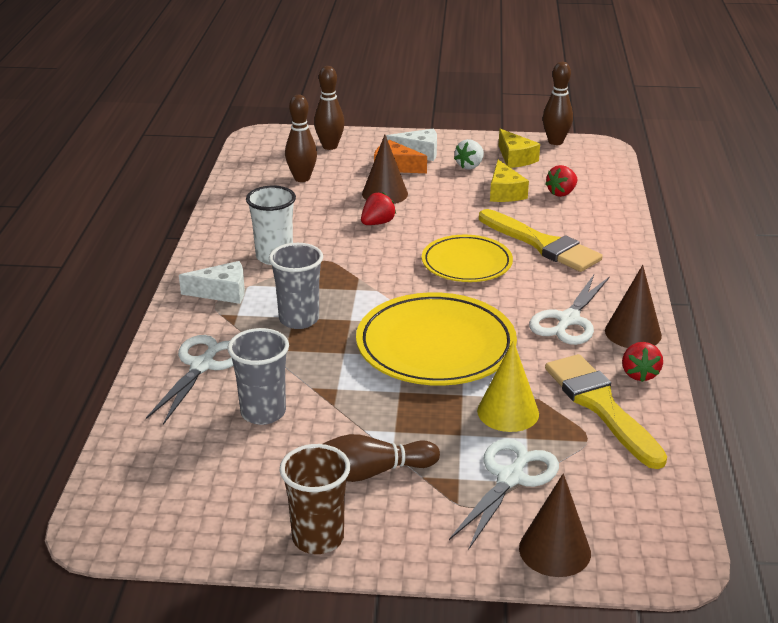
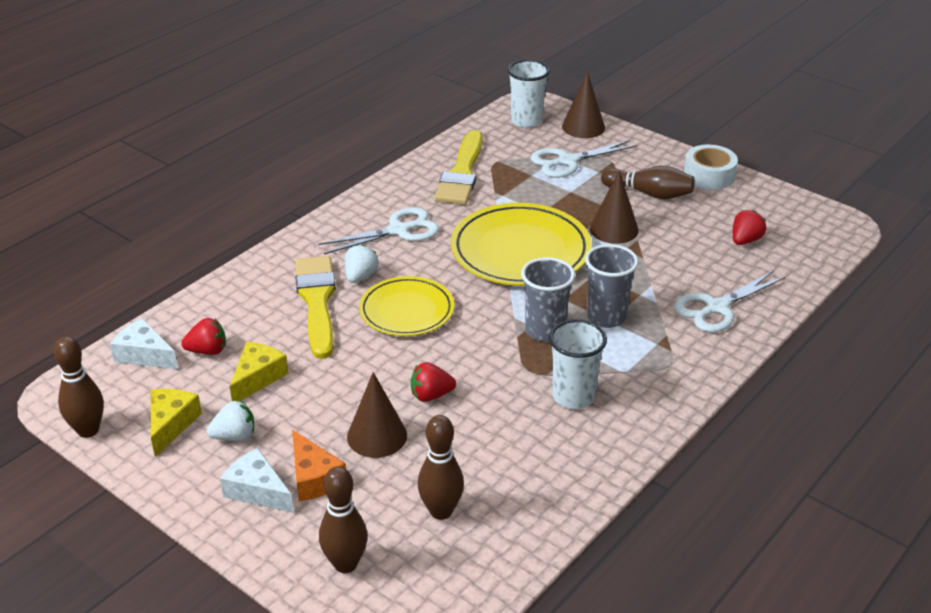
camera: 145 degrees left, 5 degrees up
white cheese [179,261,245,304] -> white cheese moved to [110,318,178,369]
grey cup [227,328,289,425] -> grey cup moved to [521,257,575,342]
brown cup [280,444,350,554] -> white tape [684,144,738,190]
yellow cone [477,340,539,432] -> none
brown cone [605,265,662,348] -> brown cone moved to [590,170,639,244]
red strawberry [622,342,663,382] -> red strawberry moved to [733,210,766,245]
none -> white strawberry [345,244,379,283]
none -> white cup [508,60,550,128]

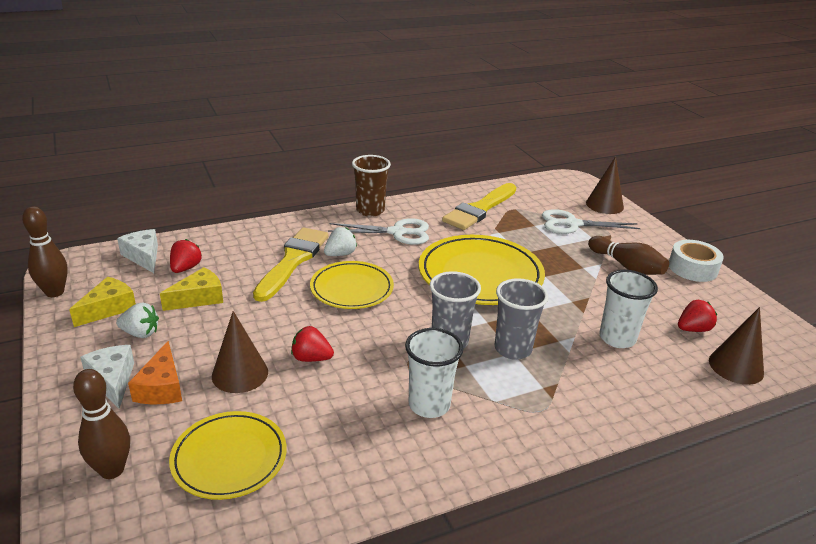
camera: 25 degrees right, 5 degrees down
red strawberry [181,318,226,355] -> red strawberry turned 90 degrees counterclockwise [170,239,202,273]
brown bowling pin [418,415,464,520] -> yellow plate [169,411,287,500]
white cup [508,60,550,128] -> white cup moved to [599,270,658,348]
brown cone [590,170,639,244] -> brown cone moved to [709,307,764,385]
white scissors [674,271,785,333] -> none
none -> brown cup [352,155,391,217]

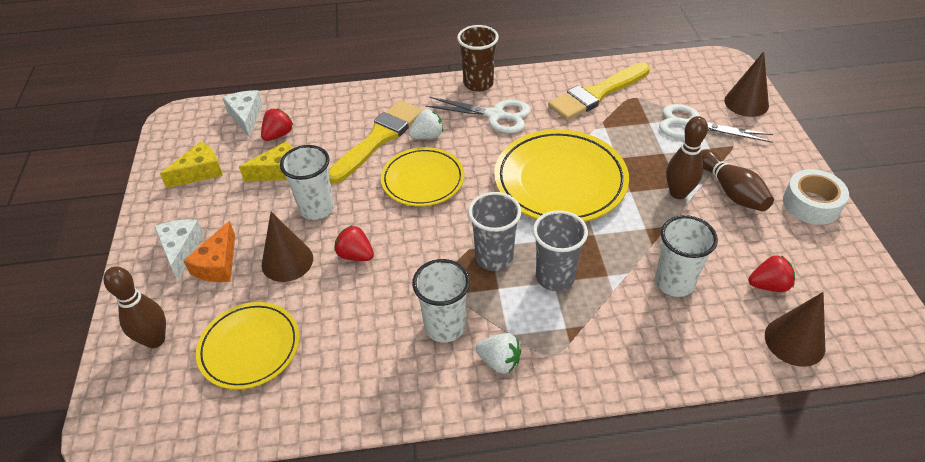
camera: 20 degrees right, 15 degrees up
brown bowling pin [22,206,68,297] -> brown bowling pin moved to [666,116,708,199]
white strawberry [116,302,159,338] -> white strawberry moved to [476,333,521,374]
none -> white cup [280,145,334,220]

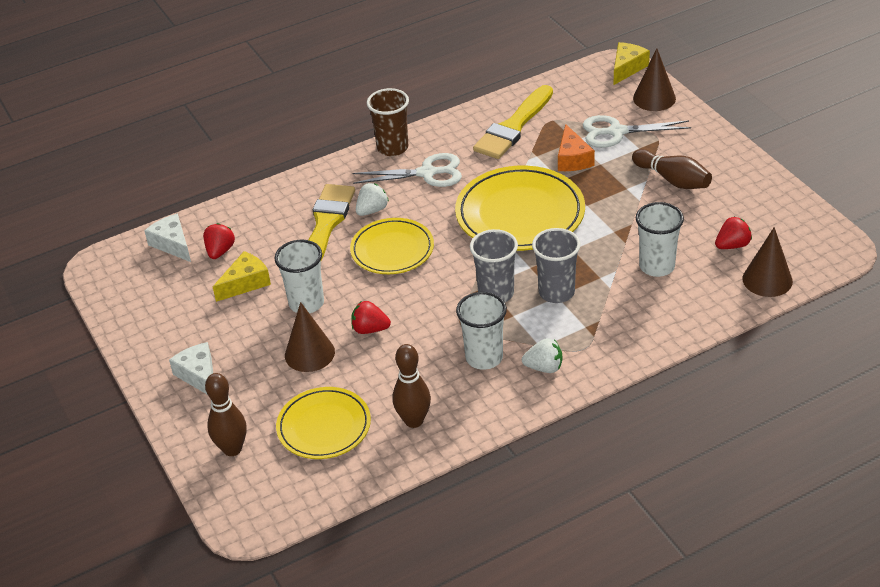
camera: 20 degrees left, 5 degrees down
yellow cheese [160,141,223,188] -> yellow cheese moved to [614,42,650,85]
orange cheese [183,221,235,282] -> orange cheese moved to [558,124,595,171]
brown bowling pin [666,116,708,199] -> brown bowling pin moved to [393,344,431,428]
white tape [783,169,849,225] -> none

